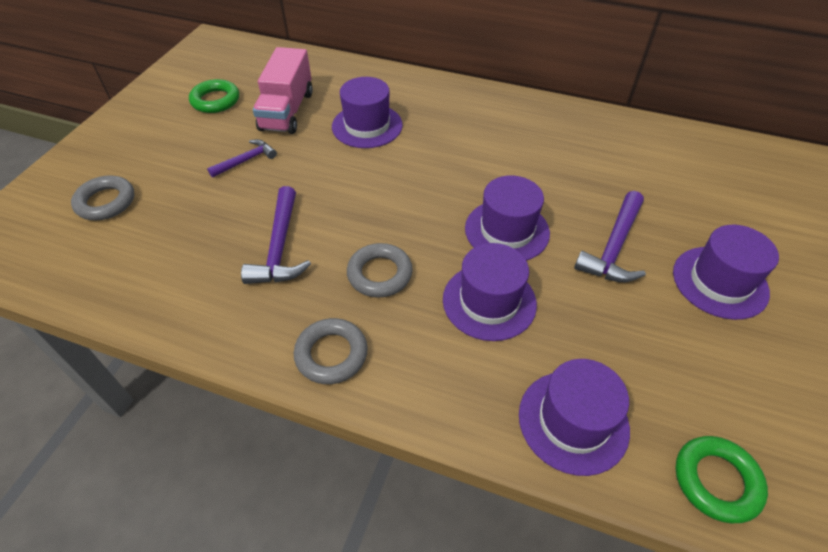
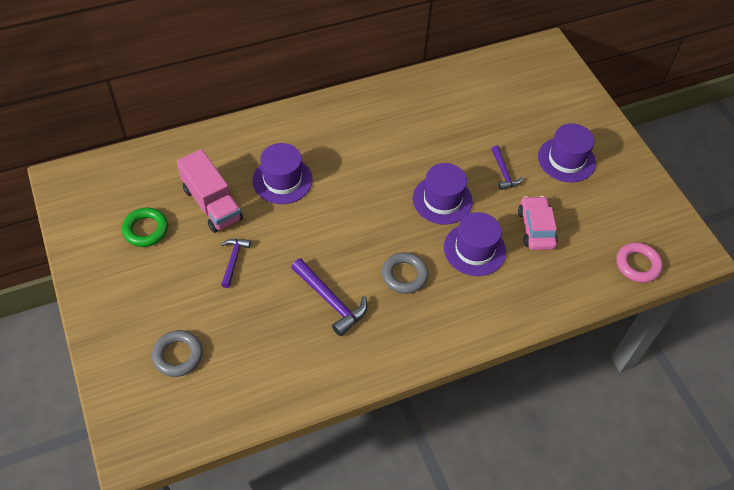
camera: 45 degrees left, 5 degrees up
grey ring [294,318,368,384] -> none
purple hat [519,359,630,476] -> none
purple hammer [574,191,646,282] -> purple hammer [491,146,523,190], size x0.63
green ring [675,436,768,523] -> pink ring [616,242,663,283]
none -> pink car [518,196,558,250]

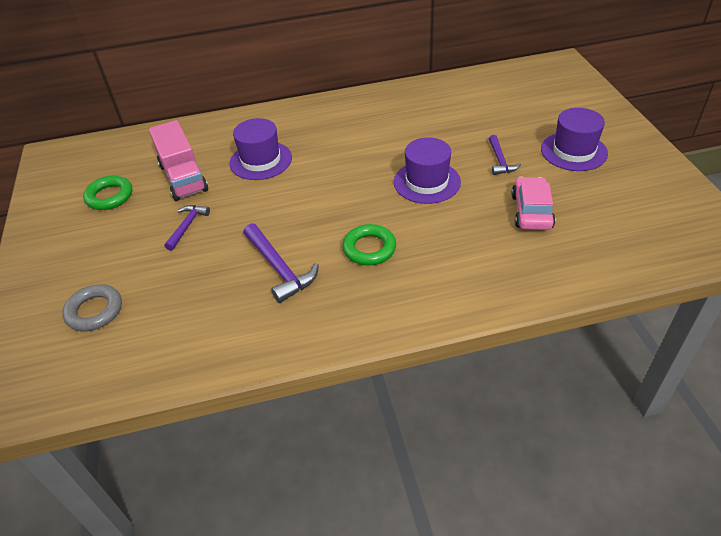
camera: 15 degrees right, 10 degrees down
grey ring [382,252,428,294] -> green ring [342,224,396,266]
purple hat [444,212,506,276] -> none
pink ring [616,242,663,283] -> none

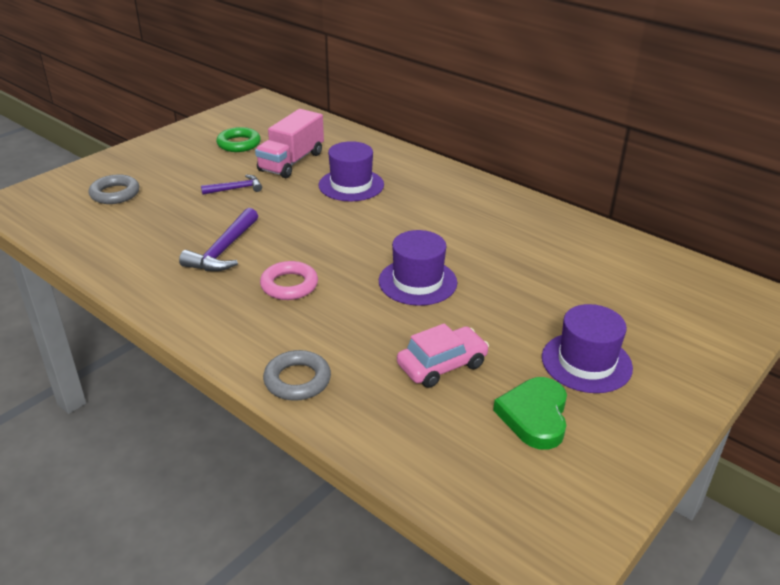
camera: 50 degrees right, 10 degrees down
green ring [342,224,396,266] -> pink ring [260,261,318,300]
purple hammer [489,135,521,175] -> none
none -> grey ring [263,350,331,401]
none -> green heart [493,377,567,450]

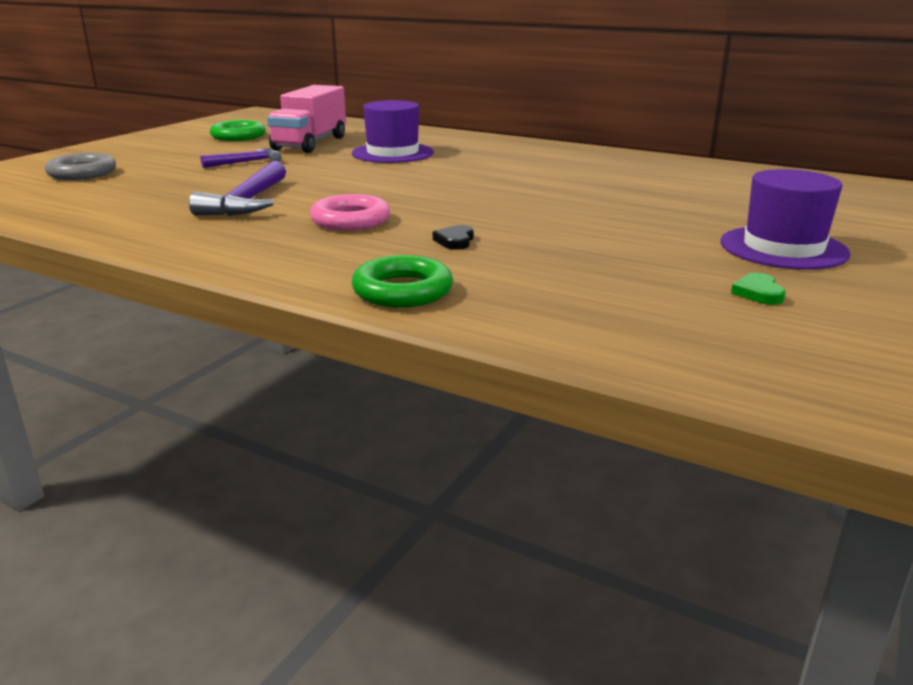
camera: 10 degrees left, 10 degrees down
grey ring [263,350,331,401] -> green ring [352,255,453,308]
purple hat [379,230,457,306] -> none
pink car [397,323,489,388] -> none
green heart [493,377,567,450] -> green heart [731,273,786,305], size x0.46
none -> black heart [433,225,474,250]

